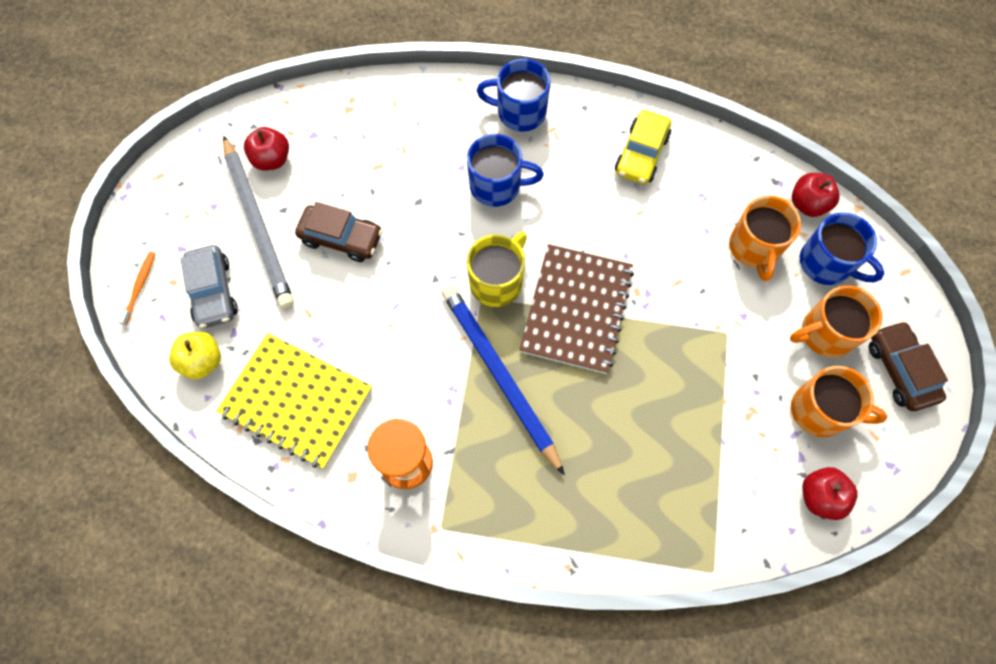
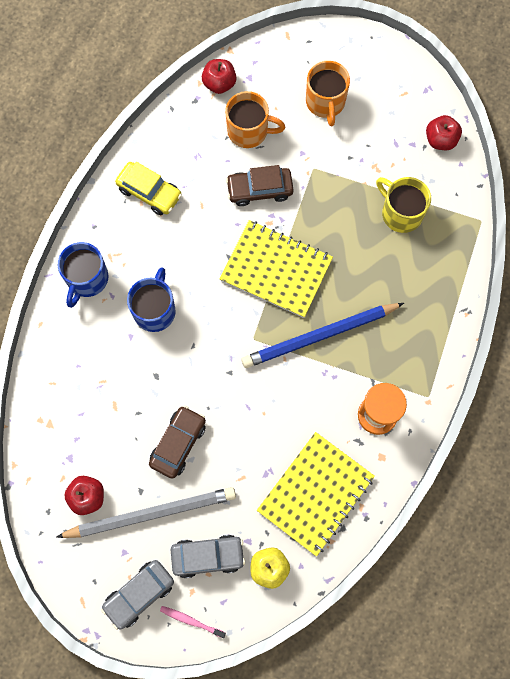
camera: 80 degrees left, 5 degrees up
orange toothbrush [117,252,155,325] -> pink toothbrush [160,606,226,638]
yellow mug [467,232,527,307] -> yellow mug moved to [376,177,431,233]
brown notebook [519,244,634,374] -> yellow notebook [220,220,333,318]
orange mug [791,366,887,437] -> none
blue mug [800,212,884,285] -> none
brown car [869,321,948,411] -> brown car moved to [226,165,294,206]
none -> grey car [101,560,174,630]

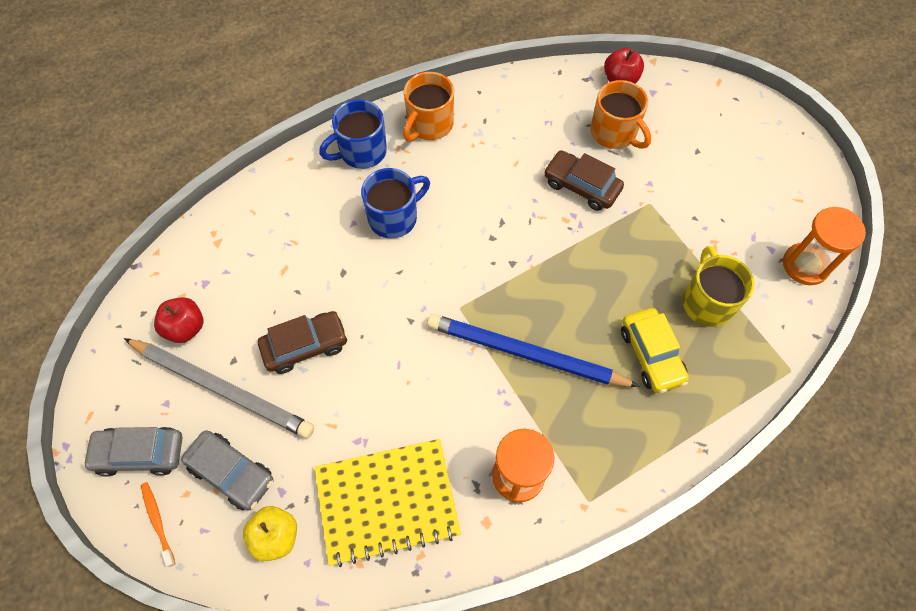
camera: 40 degrees right, 10 degrees down
yellow car [115,162,182,215] -> yellow car moved to [621,308,689,393]
pink toothbrush [160,606,226,638] -> orange toothbrush [141,482,176,567]
yellow notebook [220,220,333,318] -> none
orange mug [306,61,350,126] -> orange mug moved to [403,72,454,142]
red apple [426,115,462,150] -> orange hourglass [783,207,866,285]

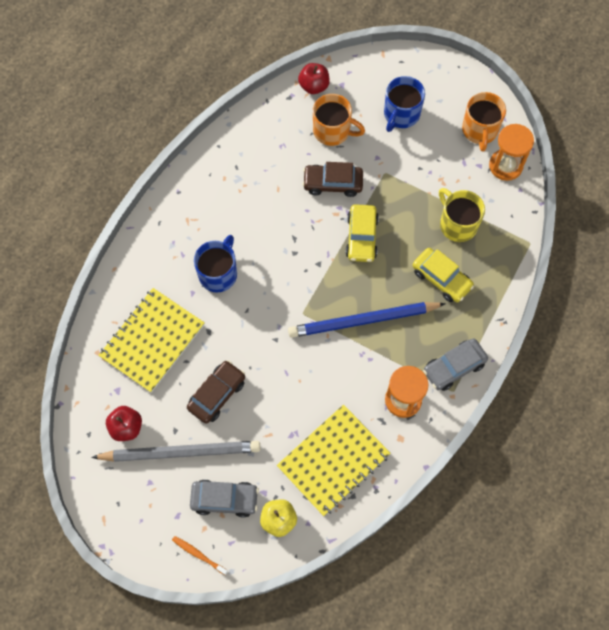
camera: 30 degrees left, 5 degrees up
grey car [83,427,182,477] -> grey car moved to [423,338,488,391]
blue mug [319,99,387,169] -> blue mug moved to [384,76,425,132]
orange mug [403,72,454,142] -> orange mug moved to [462,92,506,152]
none -> yellow notebook [98,288,204,393]
none -> yellow car [346,204,379,262]

